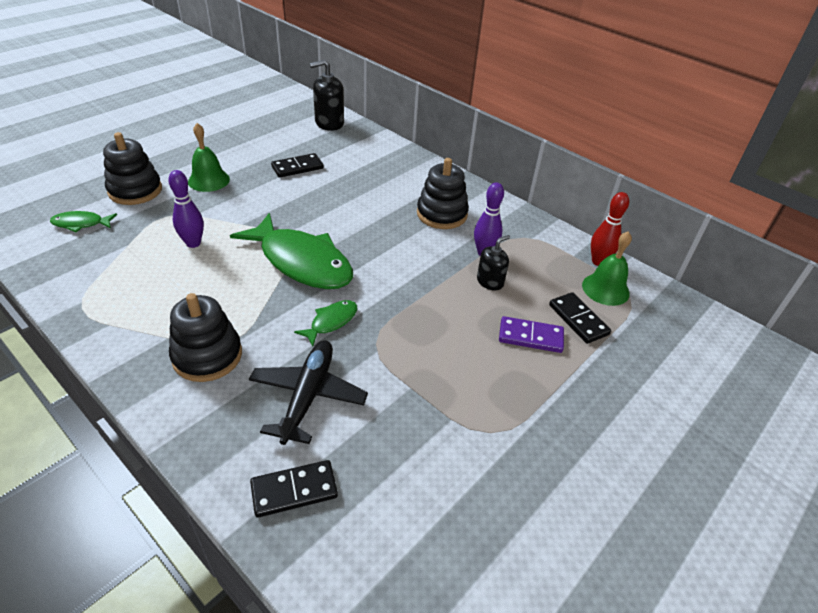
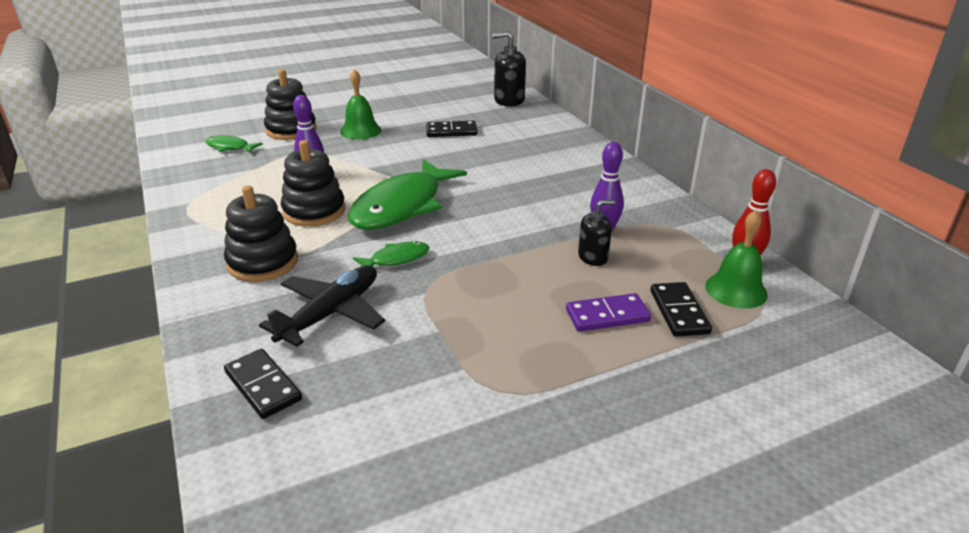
camera: 25 degrees right, 10 degrees down
green fish [230,213,353,289] -> green fish turned 60 degrees clockwise [348,159,467,230]
black domino [250,460,338,518] -> black domino turned 45 degrees clockwise [224,349,302,419]
black stacking toy [417,158,469,229] -> black stacking toy moved to [281,140,345,227]
purple domino [499,316,564,353] -> purple domino turned 45 degrees counterclockwise [566,293,651,332]

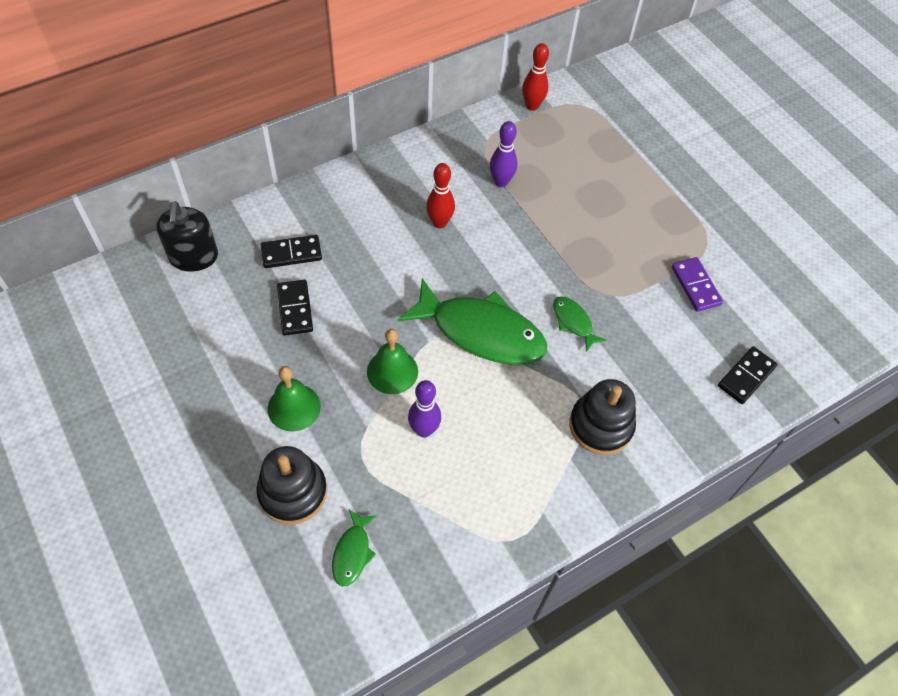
camera: 100 degrees left, 25 degrees up
black plane [259,265,385,347] -> none
black stacking toy [281,140,345,227] -> none
purple domino [566,293,651,332] -> purple domino moved to [672,257,723,312]
black soap dispenser [578,200,615,266] -> none
black domino [650,282,712,337] -> black domino moved to [261,235,322,268]
green bell [705,210,768,309] -> green bell moved to [367,329,418,394]
none -> red bowling pin [426,163,455,228]

